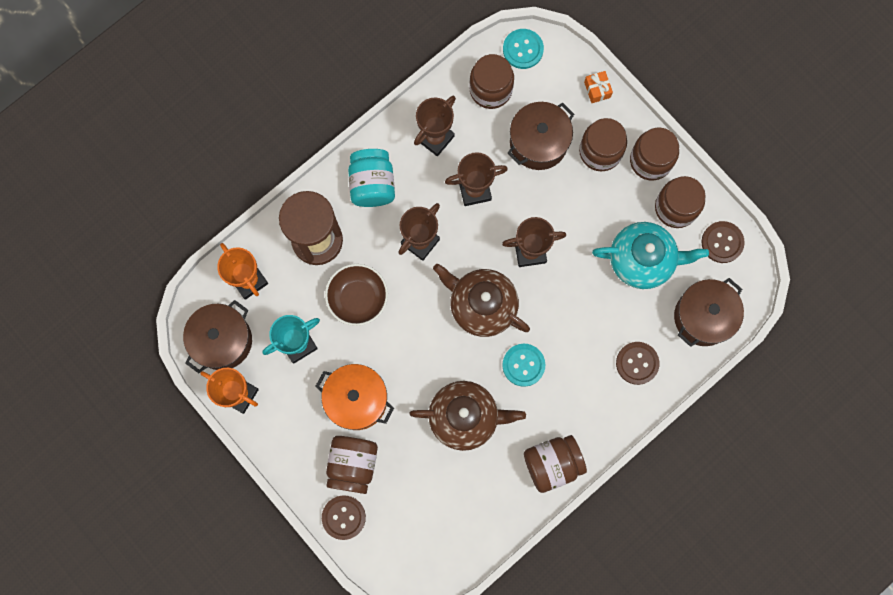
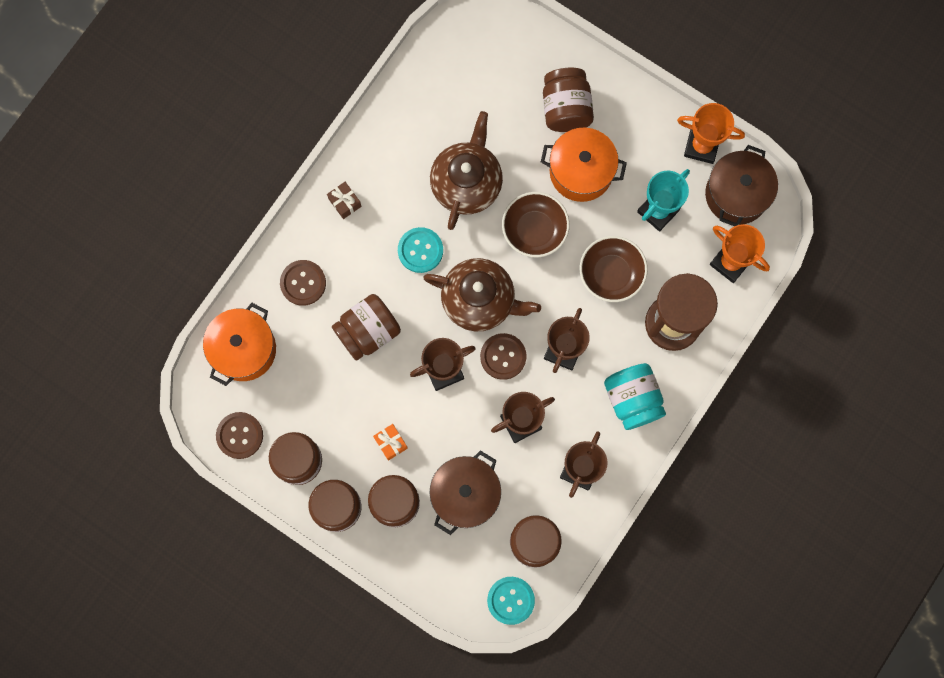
camera: 165 degrees right, 0 degrees up
brown button [322,496,366,540] -> brown button moved to [480,333,526,380]
brown teapot [410,381,526,451] -> brown teapot turned 120 degrees clockwise [430,111,503,230]
brown jar [524,435,587,493] -> brown jar moved to [332,294,401,361]
orange gift [584,71,613,103] -> orange gift moved to [373,424,408,461]
turquoise teapot [592,222,709,289] -> none
brown pot [674,278,744,347] -> orange pot [203,303,276,386]
none -> brown gift [327,182,362,219]
none -> brown bowl [502,192,570,257]

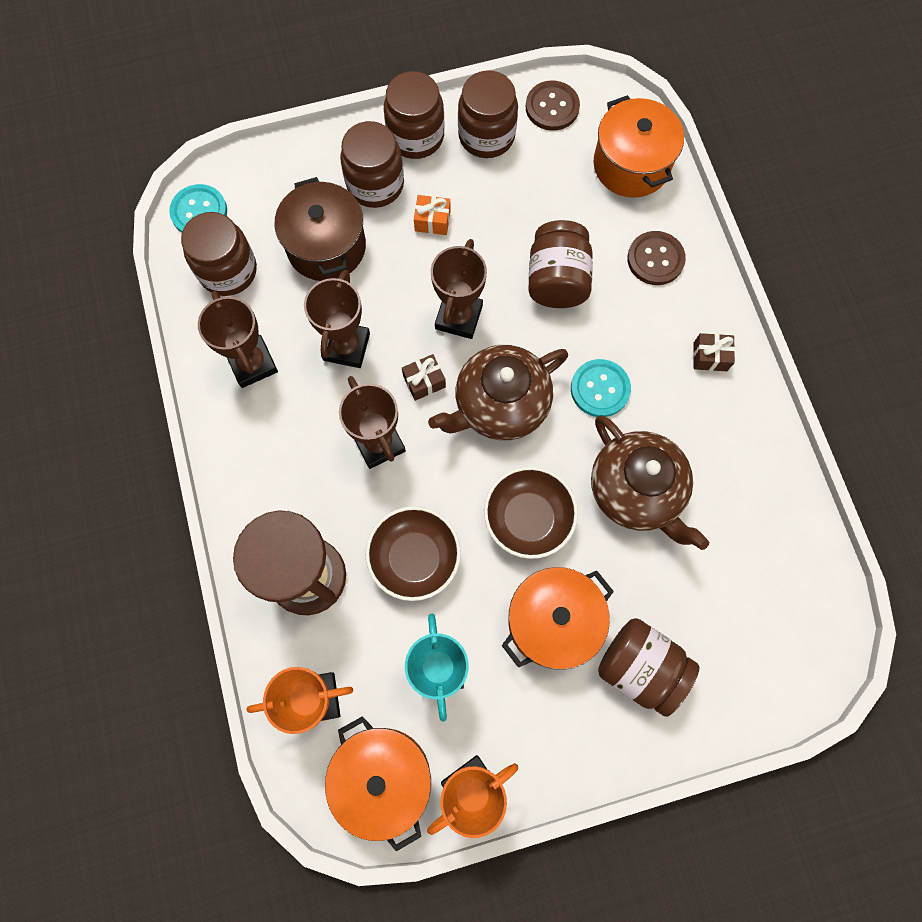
camera: 130 degrees right, 5 degrees down
brown button [480,333,526,380] -> brown gift [402,354,446,401]
turquoise jar [604,363,666,430] -> none
brown pot [705,145,778,226] -> orange pot [325,716,431,851]

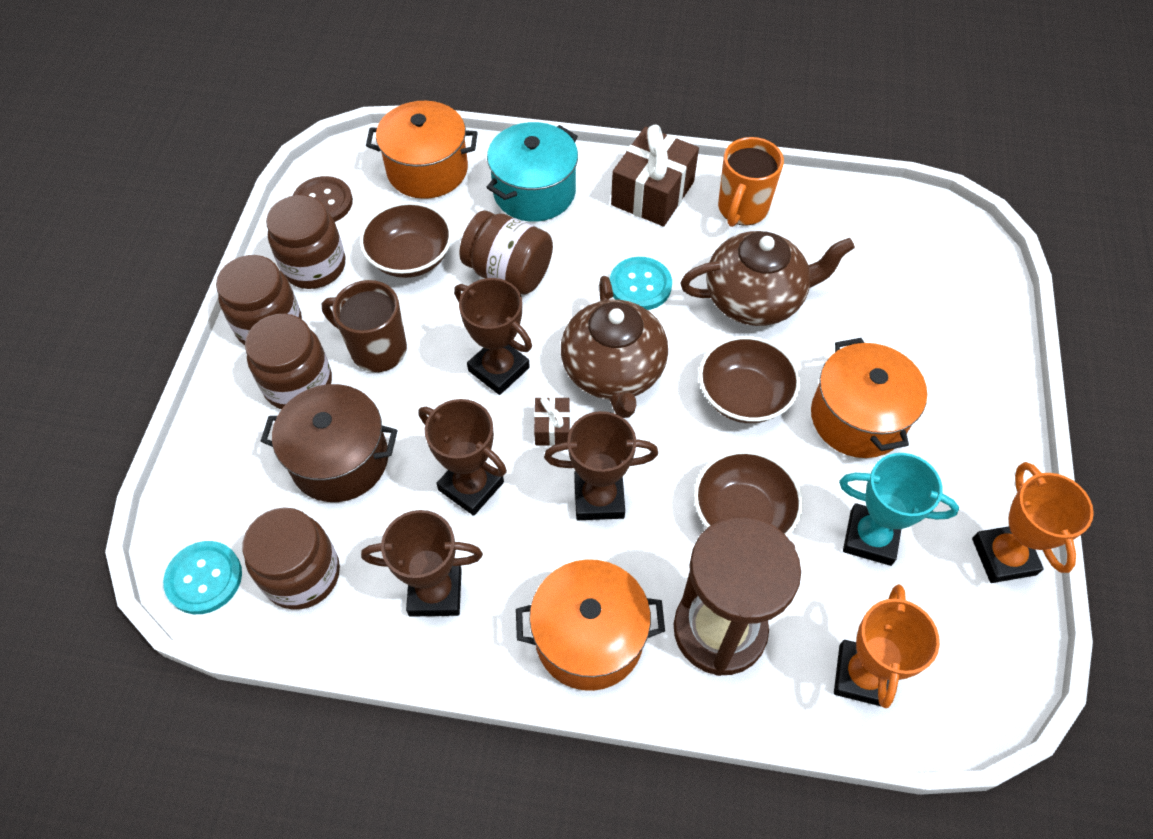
camera: 65 degrees left, 15 degrees down
orange pot [325,716,431,851] -> orange pot moved to [516,559,665,691]
orange gift [414,195,451,235] -> brown mug [321,280,407,372]
brown jar [598,618,700,717] -> none
brown button [627,231,686,285] -> turquoise pot [486,122,578,222]
brown gift [693,333,735,371] -> brown gift [611,125,699,227], size x2.04
none -> brown bowl [359,202,452,278]
none -> orange mug [718,137,784,227]

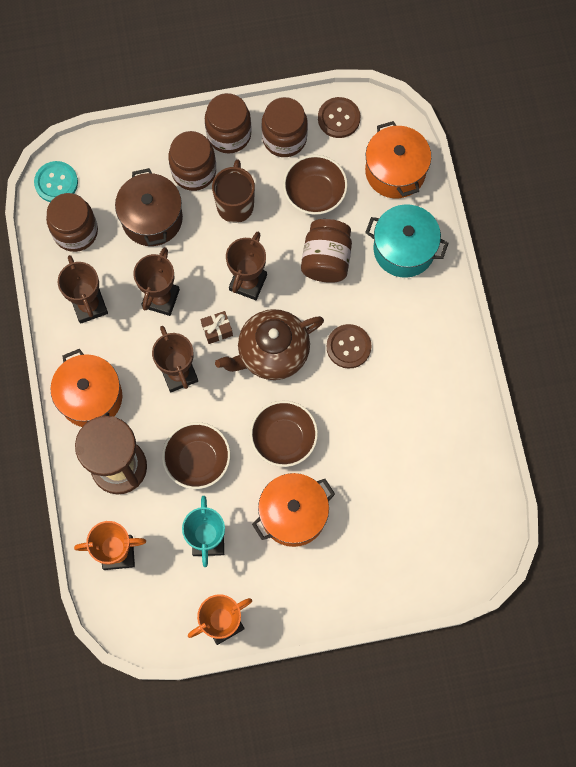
camera: 70 degrees right, 15 degrees up
turquoise button [610,257,672,310] -> brown button [327,324,371,369]
brown gift [611,125,699,227] -> none
brown teapot [680,231,855,326] -> none
orange mug [718,137,784,227] -> none

